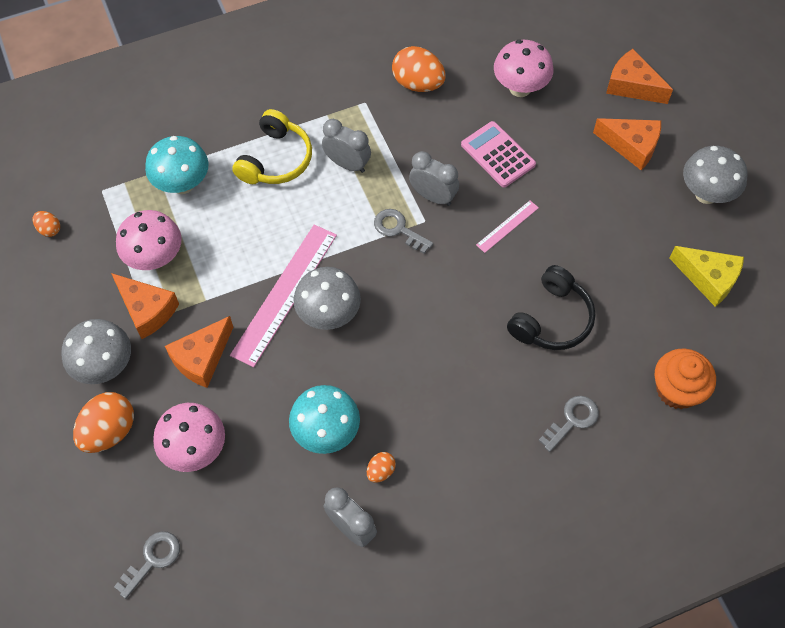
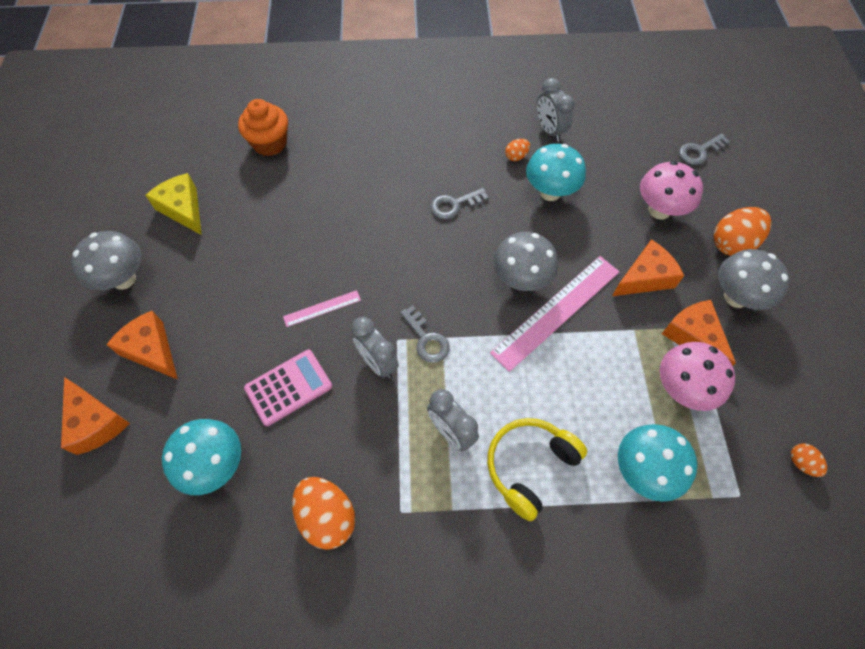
camera: 160 degrees left, 0 degrees up
pink calculator [461,121,536,187] -> pink calculator turned 105 degrees counterclockwise [244,350,332,426]
pink mushroom [494,40,553,97] -> turquoise mushroom [162,419,241,495]
black headphones [507,265,595,350] -> none
grey key [539,396,599,452] -> grey key moved to [430,188,489,219]

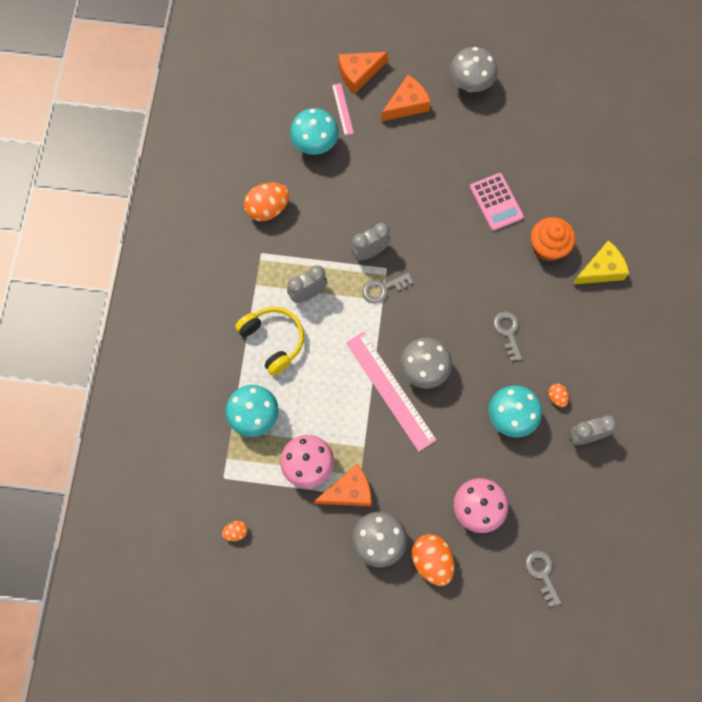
camera: 100 degrees right, 10 degrees up
yellow cheese [145,173,202,235] -> yellow cheese moved to [572,240,629,285]
orange cupcake [238,99,288,156] -> orange cupcake moved to [531,217,575,261]
pink calculator [244,350,332,426] -> pink calculator moved to [470,173,524,231]
pink ruler [283,290,361,327] -> pink ruler moved to [332,83,354,135]
orange cheese [612,239,684,296] -> none

